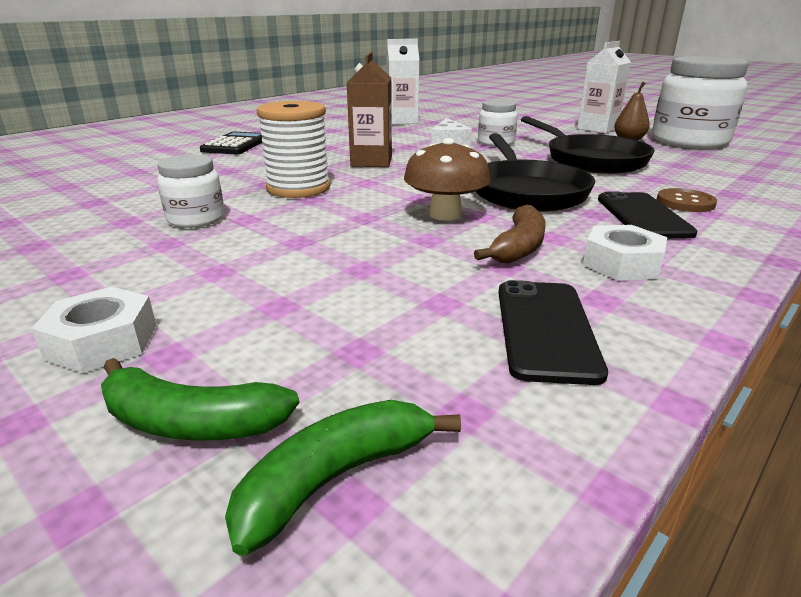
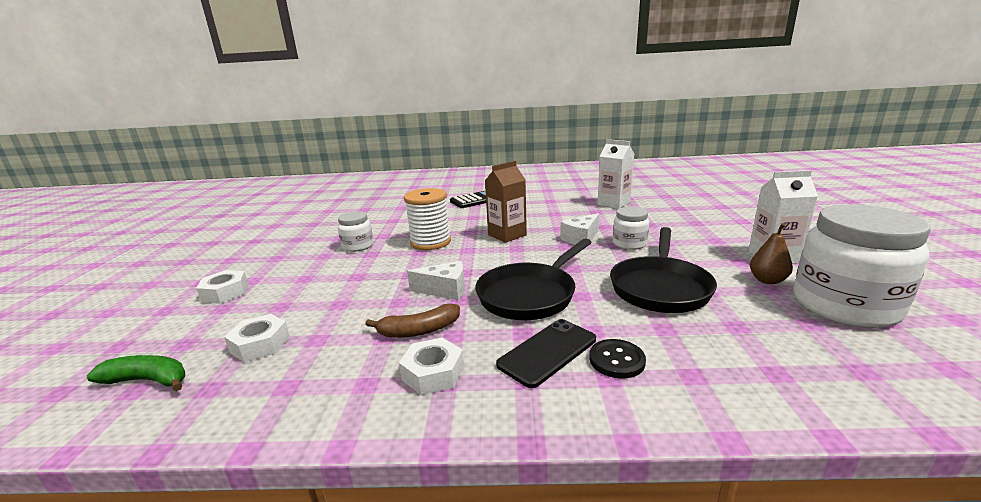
camera: 50 degrees right, 5 degrees down
green banana [101,358,299,441] -> none
brown mushroom [404,138,491,221] -> white cheese [407,261,465,300]
black phone [498,280,608,385] -> none
brown button [656,188,717,212] -> black button [589,339,646,379]
none -> white nut [224,314,290,362]

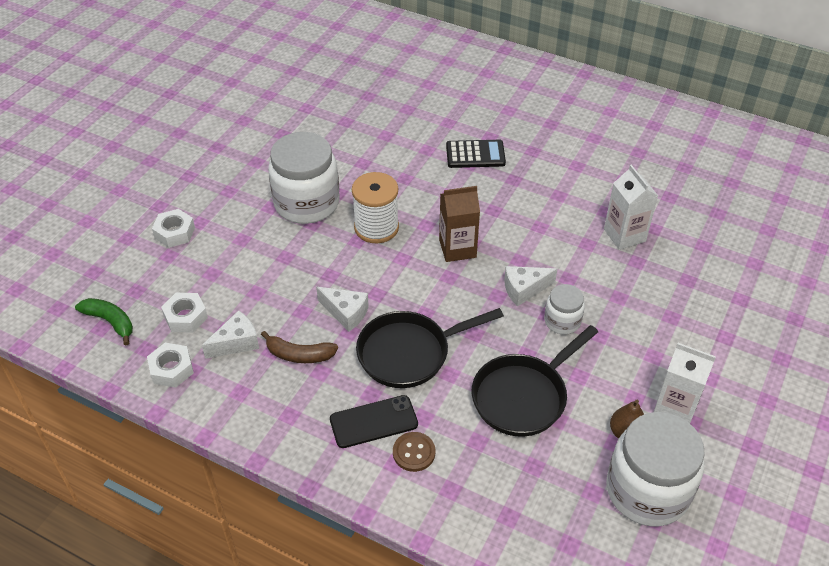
camera: 25 degrees right, 25 degrees up
white jar [338,211,373,252] -> white jar [268,132,340,224], size x1.98
white nut [399,338,464,395] -> white nut moved to [147,343,194,388]
black button [589,339,646,379] -> brown button [393,432,435,472]
none -> white cheese [202,310,259,359]

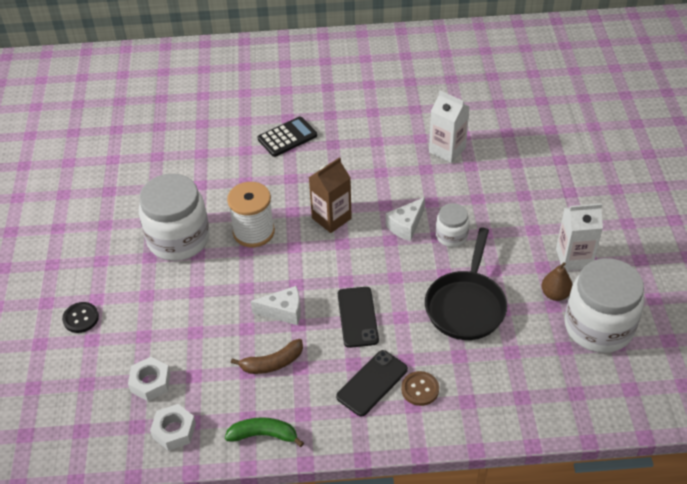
camera: 30 degrees left, 0 degrees up
green banana [75,298,133,346] -> green banana moved to [225,417,304,447]
white nut [152,209,195,248] -> black button [62,302,99,333]
white cheese [202,310,259,359] -> none
black pan [356,308,504,388] -> black phone [338,287,379,348]

